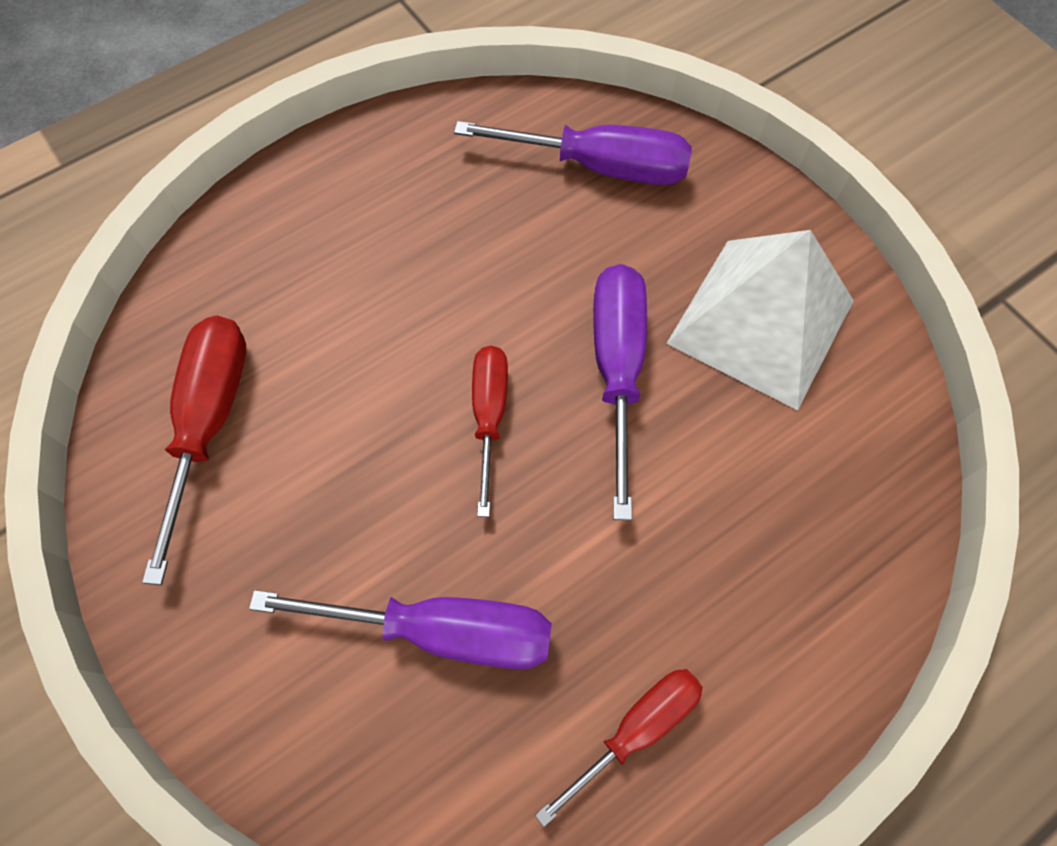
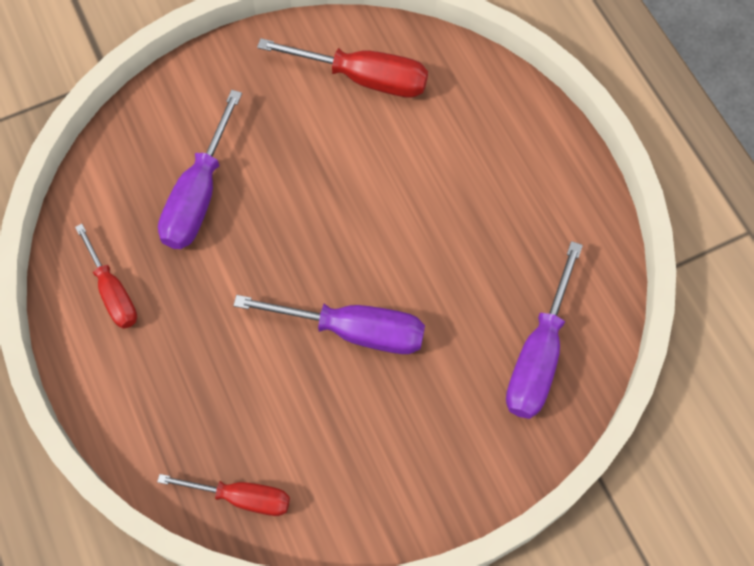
camera: 100 degrees right, 0 degrees up
red screwdriver [472,346,508,517] -> red screwdriver moved to [157,474,290,516]
white pyramid [666,230,854,410] -> none

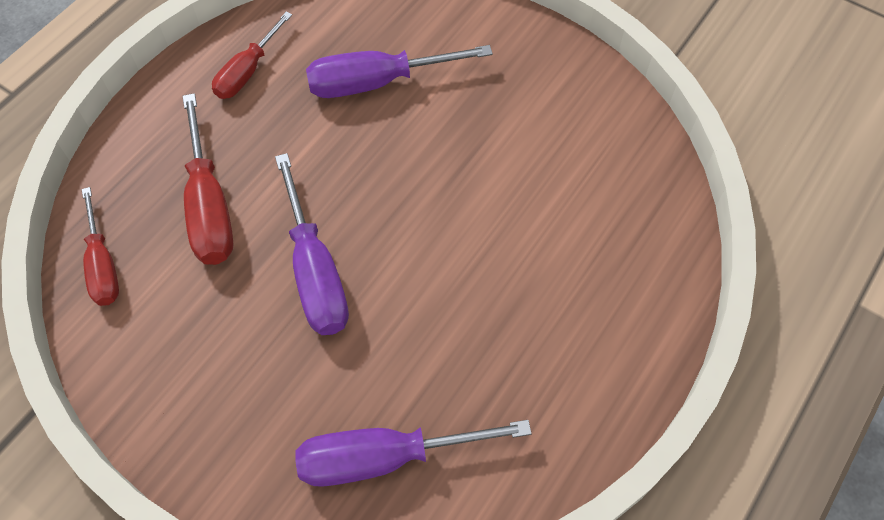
camera: 60 degrees right, 5 degrees down
red screwdriver [257,38,428,98] -> red screwdriver moved to [182,93,234,265]

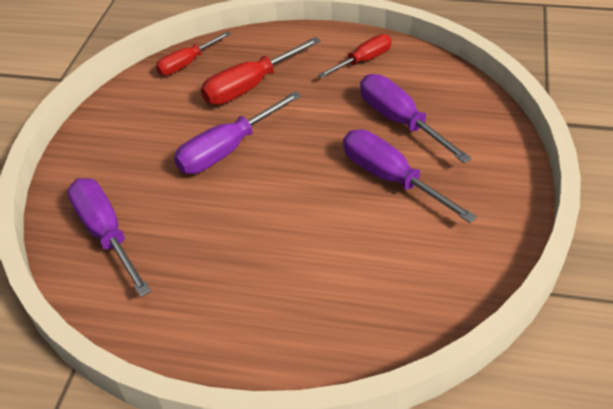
camera: 70 degrees right, 15 degrees down
red screwdriver [212,12,292,99] -> red screwdriver turned 135 degrees clockwise [318,34,392,78]
none -> purple screwdriver [343,129,477,223]

